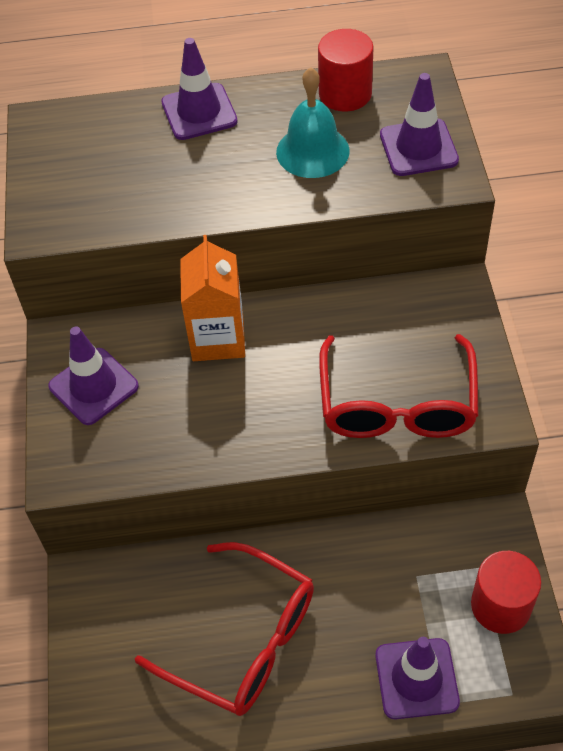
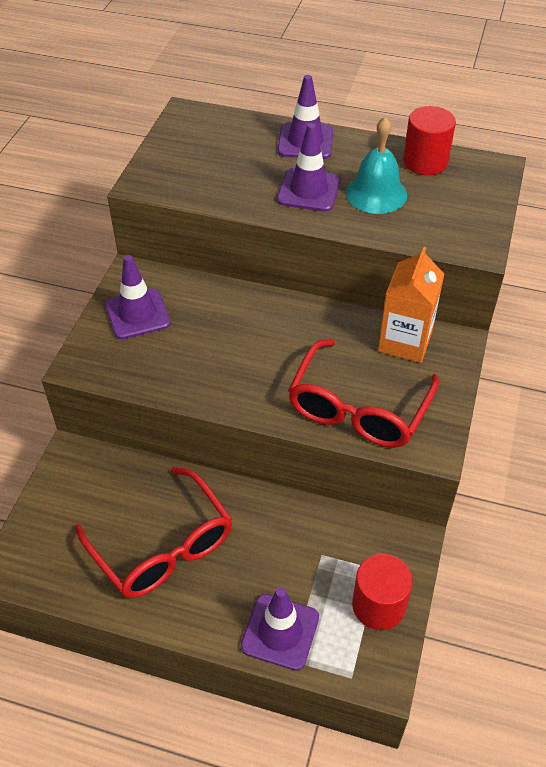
camera: 20 degrees right, 5 degrees down
orange carton [180,235,245,361] -> orange carton moved to [378,247,444,363]
purple traffic cone [380,73,459,176] -> purple traffic cone moved to [277,123,340,212]

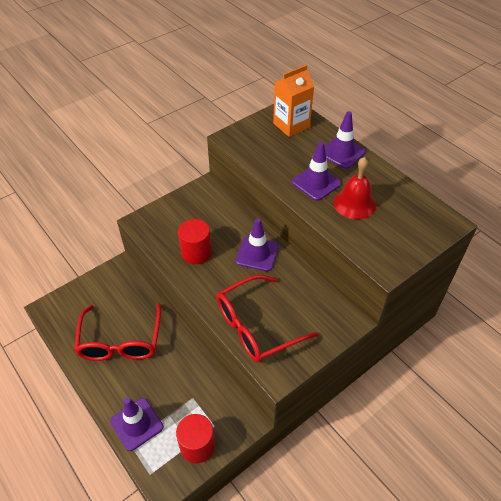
camera: 35 degrees right, 0 degrees up
purple traffic cone [105,255,171,339] -> purple traffic cone moved to [236,218,279,271]
turquoise bell [346,117,407,214] -> red bell [333,157,376,219]
orange carton [378,247,444,363] -> orange carton moved to [273,65,314,137]
red cylinder [403,106,456,175] -> red cylinder moved to [178,219,212,264]

